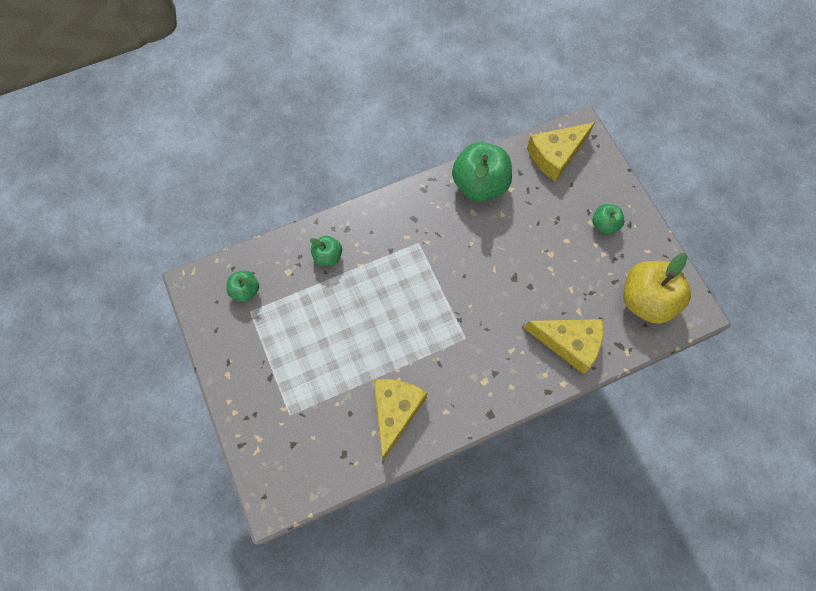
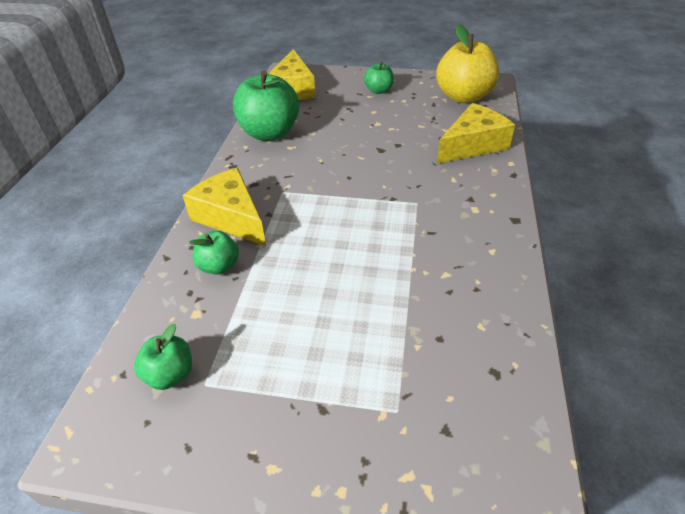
camera: 55 degrees left, 25 degrees down
yellow cheese [374,379,428,461] -> yellow cheese moved to [182,168,266,246]

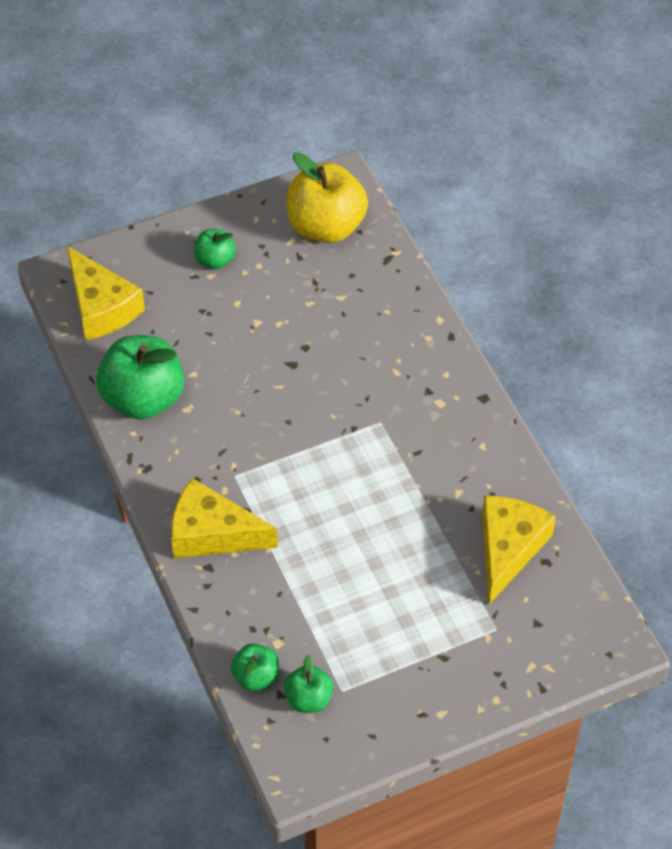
camera: 35 degrees left, 10 degrees up
green apple [189,231,239,275] -> green apple moved to [231,643,279,691]
yellow cheese [437,103,515,164] -> yellow cheese moved to [482,495,556,604]

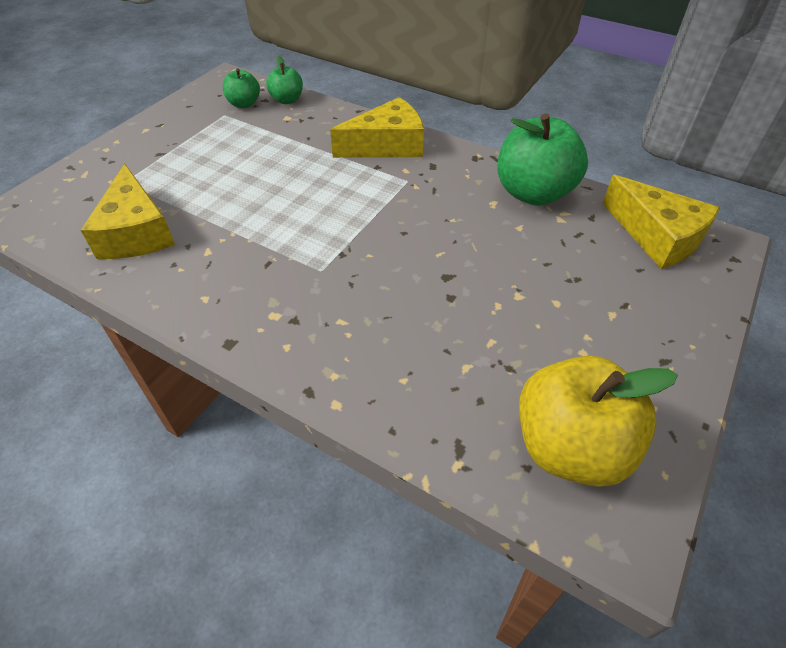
camera: 145 degrees right, 5 degrees down
yellow cheese [67,246,145,340] -> yellow cheese turned 150 degrees counterclockwise [602,175,720,269]
green apple [194,229,236,269] -> none

